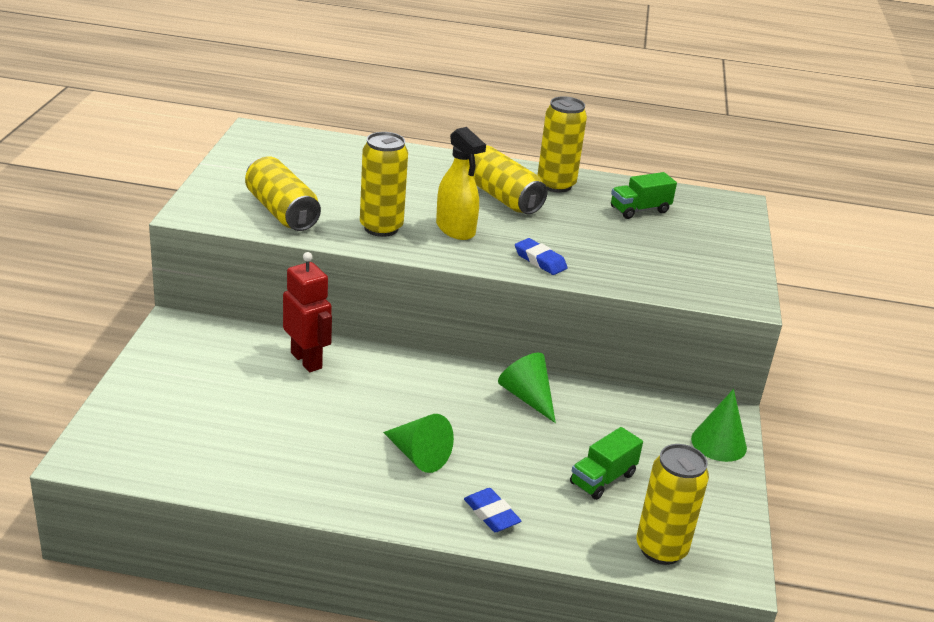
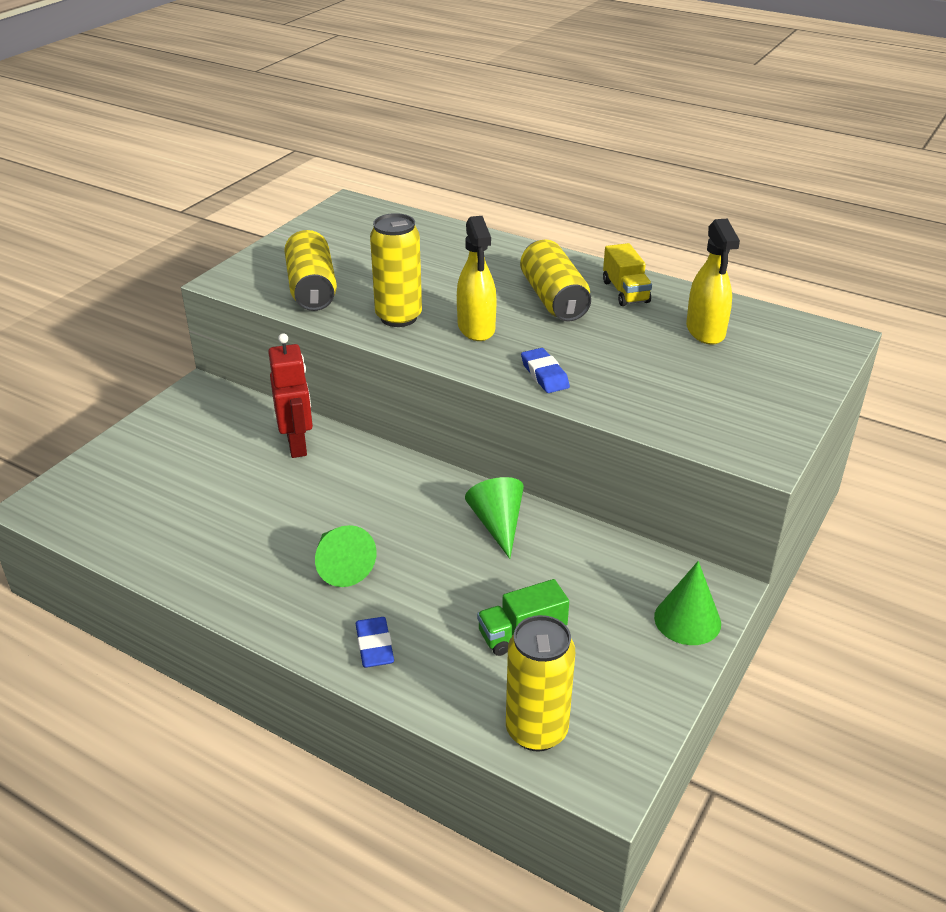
camera: 25 degrees right, 5 degrees up
yellow can [537,96,587,193] -> yellow truck [603,243,652,306]
green truck [611,172,677,219] -> yellow spray bottle [686,219,740,345]

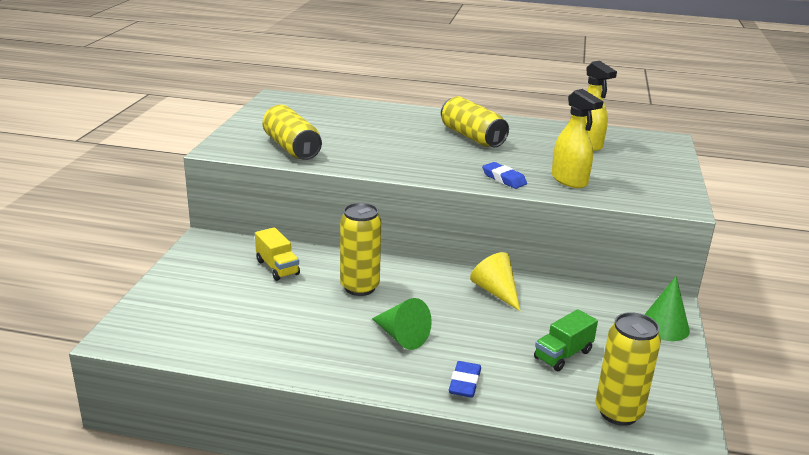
camera: 20 degrees left, 10 degrees down
red robot [268,333,313,458] -> none
blue eraser [356,617,394,668] -> blue eraser turned 45 degrees clockwise [449,361,481,398]
yellow can [370,213,422,327] -> yellow can moved to [340,203,381,296]
yellow spray bottle [457,216,496,341] -> yellow spray bottle moved to [552,89,603,188]
green cone [465,477,524,559] -> yellow cone [470,252,520,311]
yellow truck [603,243,652,306] -> yellow truck moved to [255,227,300,281]

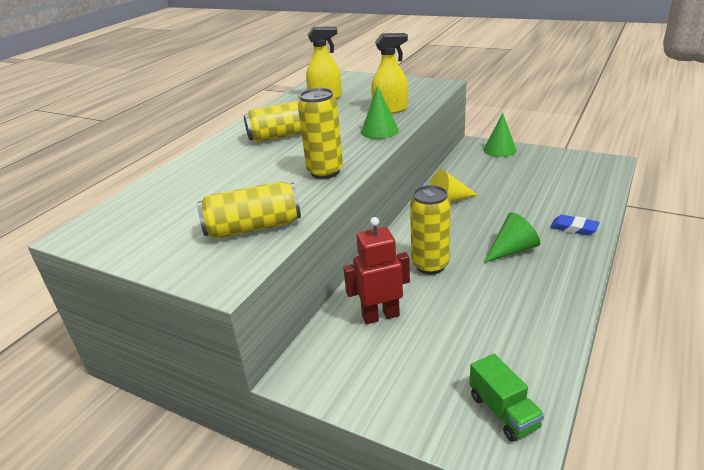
camera: 70 degrees left, 5 degrees up
yellow truck [255,227,300,281] -> red robot [343,217,410,324]
blue eraser [482,162,527,189] -> green cone [361,85,399,139]
green truck [534,309,598,371] -> green truck moved to [469,354,544,441]
yellow can [596,312,661,426] -> yellow can moved to [298,88,343,179]

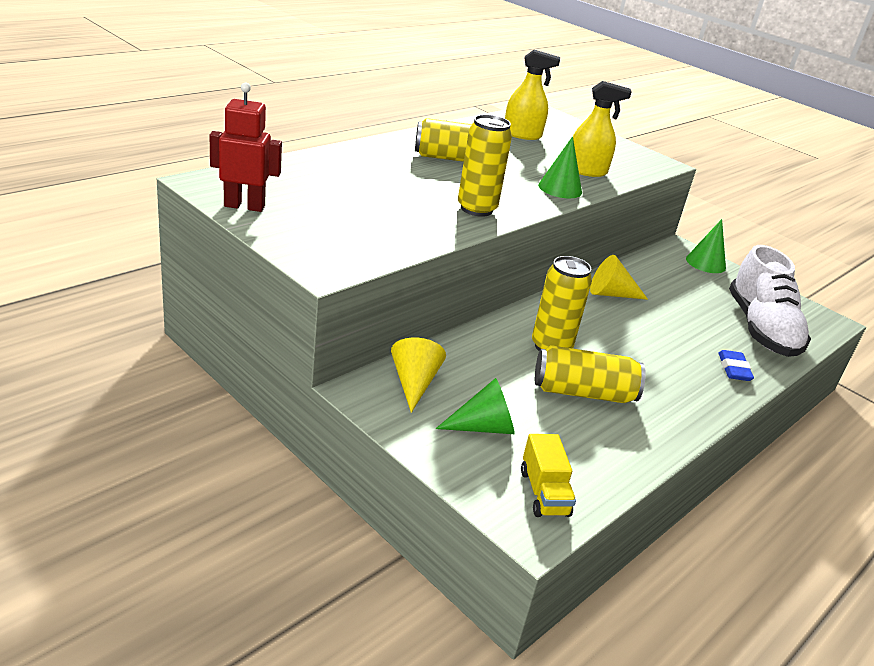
camera: 10 degrees right, 0 degrees up
yellow can [197,182,301,239] -> yellow can moved to [535,345,646,403]
red robot [343,217,410,324] -> red robot moved to [210,82,282,212]
green truck [469,354,544,441] -> yellow truck [521,434,576,517]
green cone [484,212,540,263] -> green cone moved to [436,378,515,434]
blue eraser [550,215,600,236] -> blue eraser turned 45 degrees clockwise [718,350,754,381]
none -> yellow cone [391,337,446,413]
none -> white shoe [729,245,811,357]

